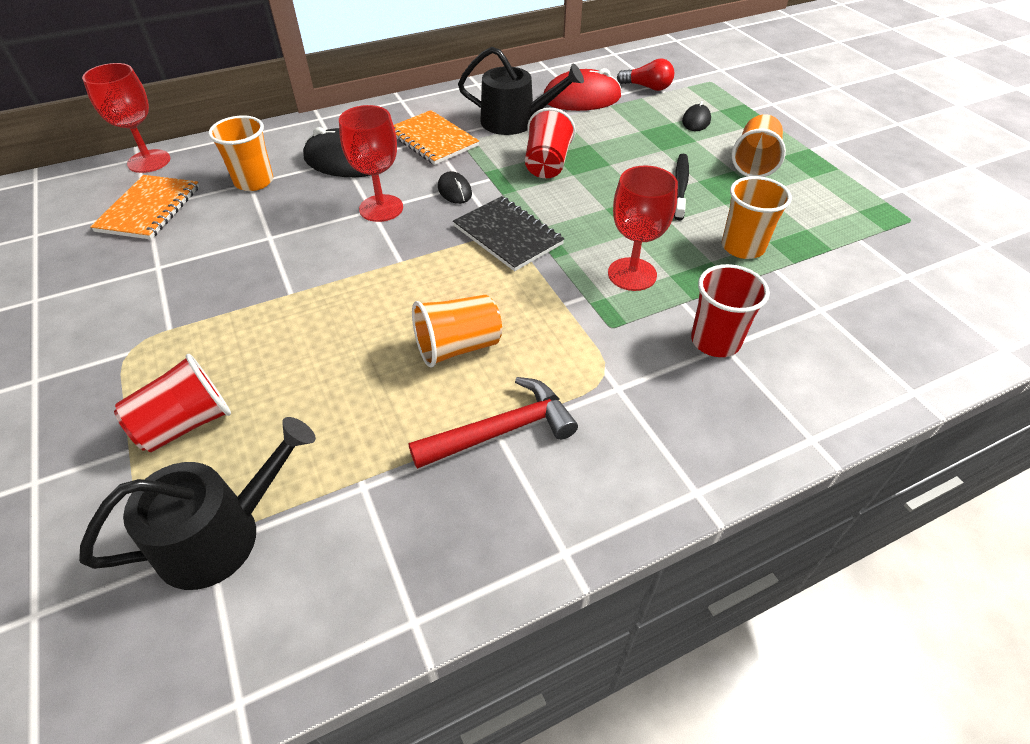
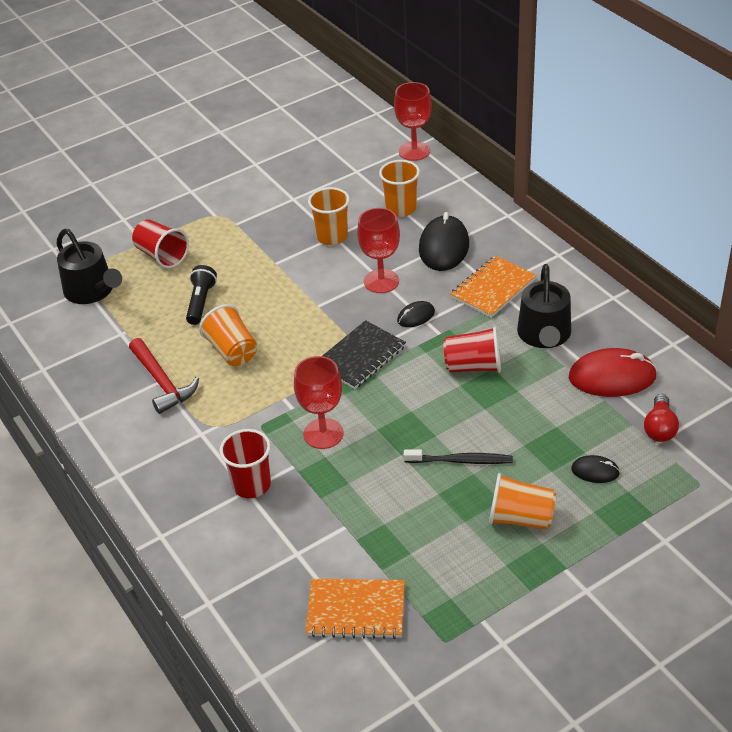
camera: 85 degrees right, 5 degrees down
orange notebook [90,175,199,239] -> orange notebook moved to [306,579,405,639]
red mouse [544,68,622,111] -> red mouse turned 75 degrees counterclockwise [569,348,657,397]
orange cup [722,176,792,259] -> orange cup moved to [308,187,350,245]
none -> black flashlight [186,265,217,325]

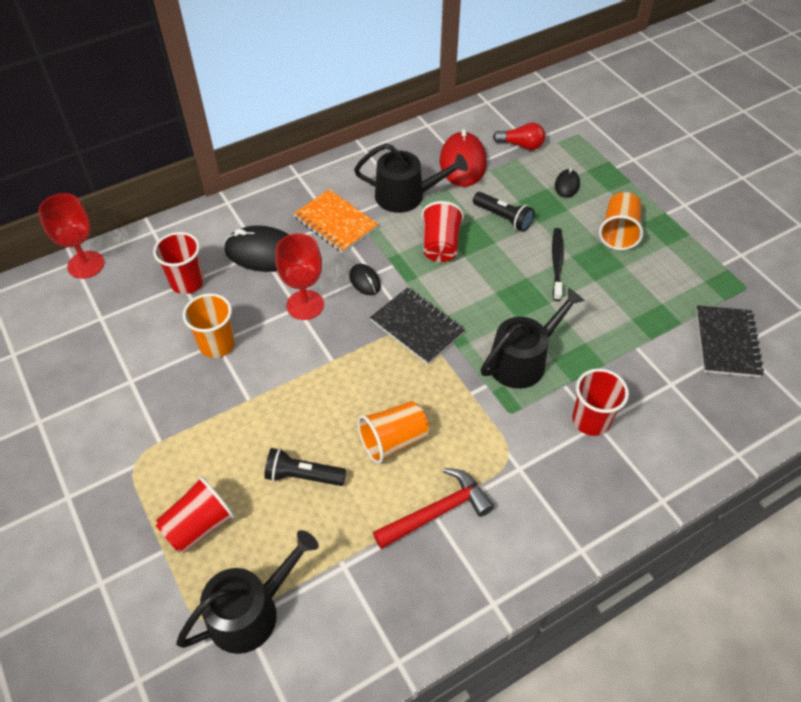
camera: 90 degrees left, 10 degrees up
red goblet [294,356,343,449] -> black watering can [481,287,585,389]
orange notebook [306,579,405,639] -> black notebook [696,305,764,377]
orange cup [379,160,420,217] -> red cup [153,232,204,294]
none -> black flashlight [473,192,534,232]

